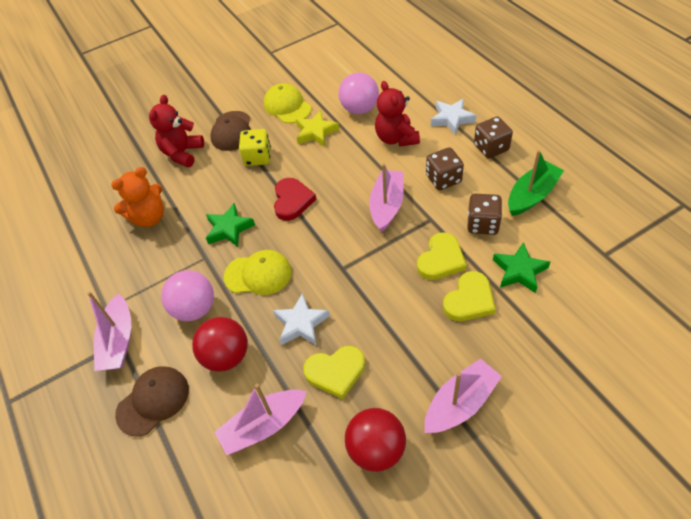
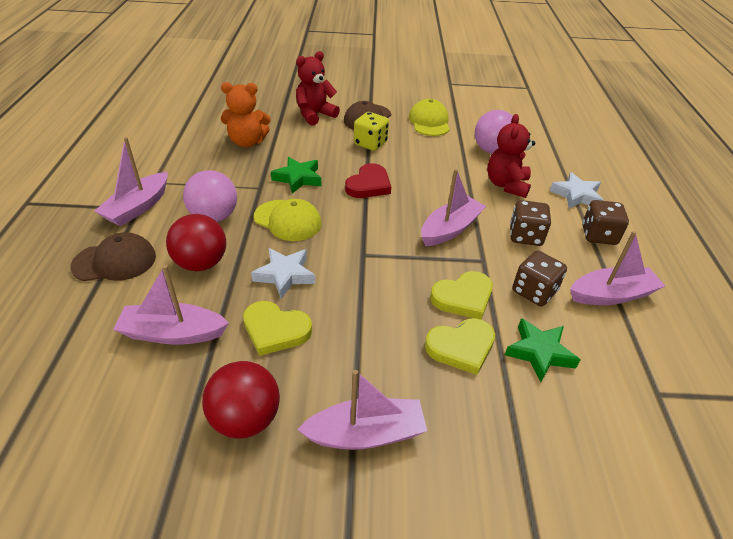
camera: 25 degrees right, 10 degrees down
yellow star [296,110,339,147] -> none
green boat [508,150,564,216] -> pink boat [570,231,665,305]

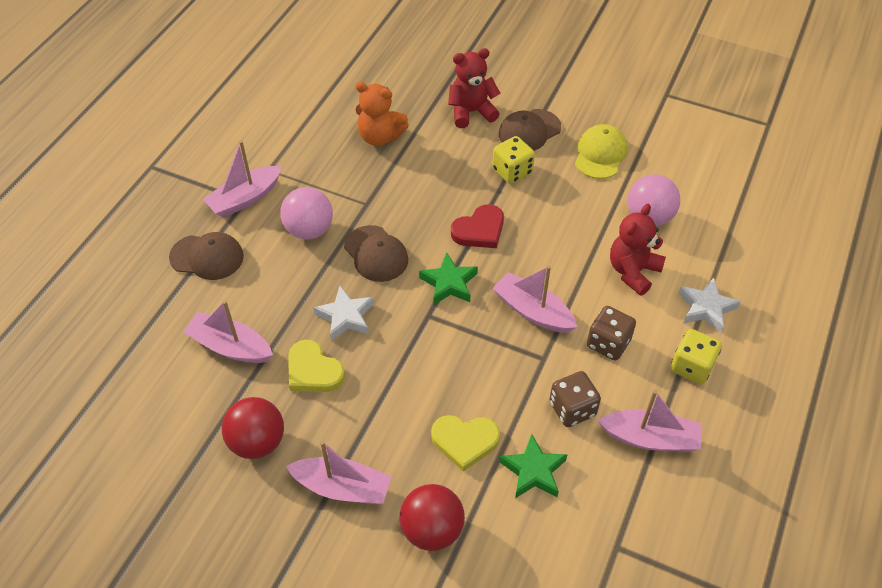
camera: 25 degrees right, 10 degrees up
red ball [166,214,226,271] -> red ball moved to [400,484,465,551]
yellow cap [254,199,322,241] -> brown cap [344,225,408,282]
green star [271,157,321,194] -> green star moved to [419,252,478,305]
pink boat [421,169,486,246] -> pink boat turned 120 degrees counterclockwise [492,266,577,333]
yellow heart [430,271,493,320] -> none
brown dice [582,200,629,245] -> yellow dice [671,329,722,384]

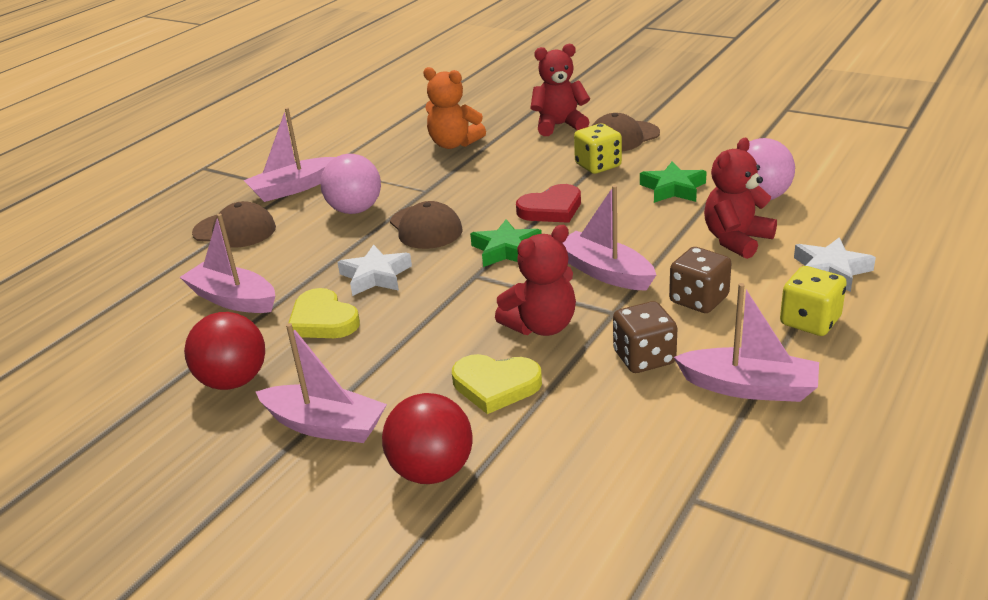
camera: 10 degrees right, 20 degrees down
green star [500,434,568,498] -> green star moved to [640,162,707,203]
yellow cap [575,124,628,179] -> none
none -> red teddy bear [495,225,576,336]

